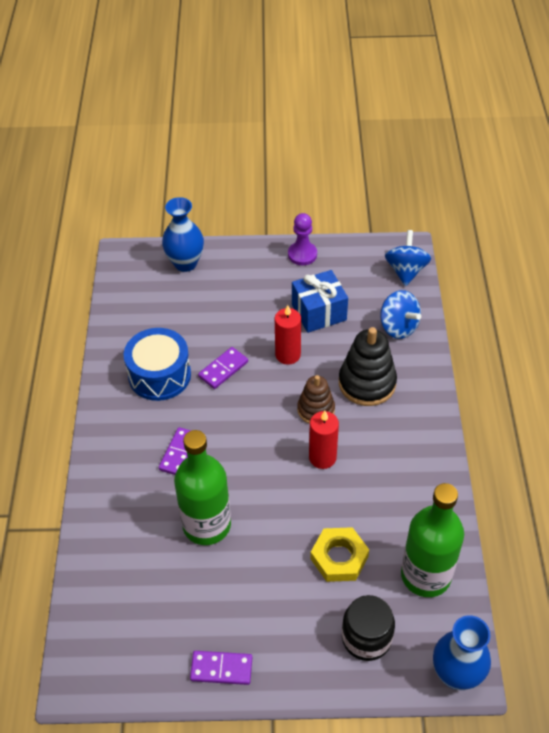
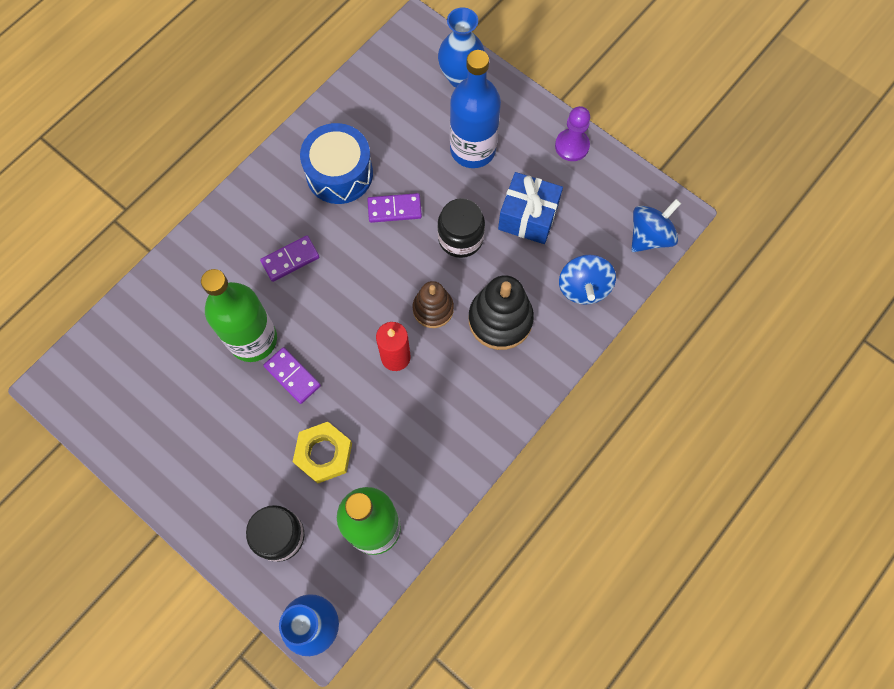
camera: 40 degrees right, 20 degrees up
purple domino [190,651,252,685] -> purple domino moved to [264,347,321,404]
red candle [275,305,301,365] -> black jar [437,198,485,258]
none -> blue bottle [450,50,501,168]

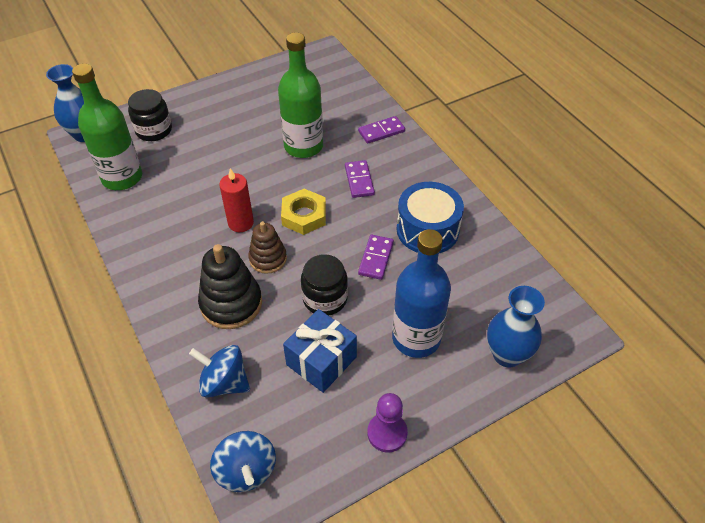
camera: 110 degrees right, 20 degrees down
purple domino [264,347,321,404] -> purple domino moved to [358,116,405,144]
yellow nut [293,422,352,483] -> yellow nut moved to [281,189,326,235]

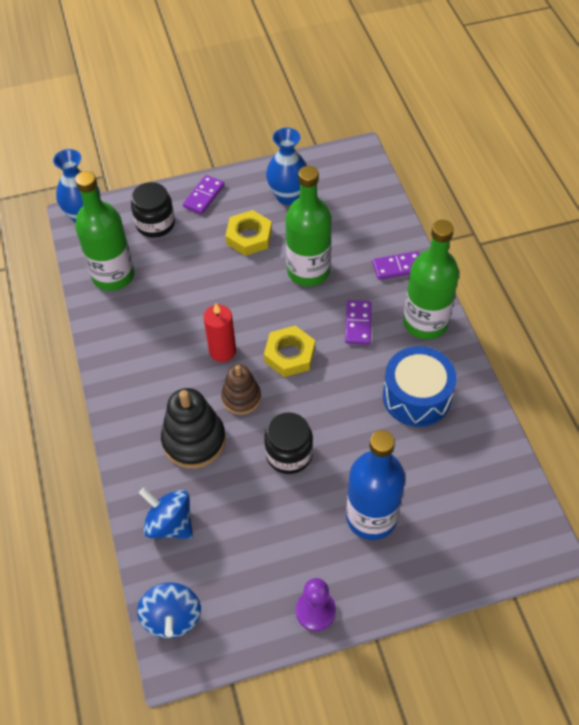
camera: 15 degrees right, 5 degrees up
blue gift [283,309,357,393] -> none
purple domino [358,235,394,280] -> purple domino moved to [183,175,225,214]
blue vase [487,286,545,368] -> blue vase moved to [266,128,307,205]
none -> yellow nut [225,210,272,256]
none -> green bottle [403,220,459,339]

